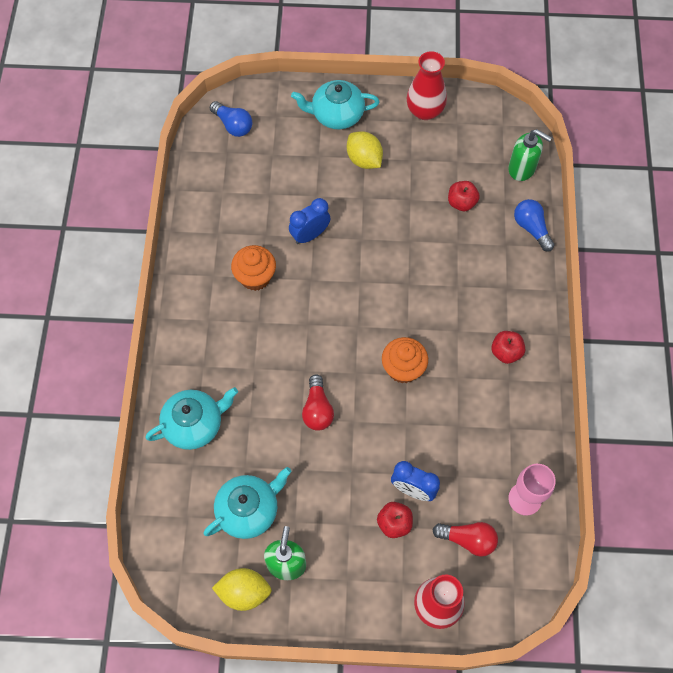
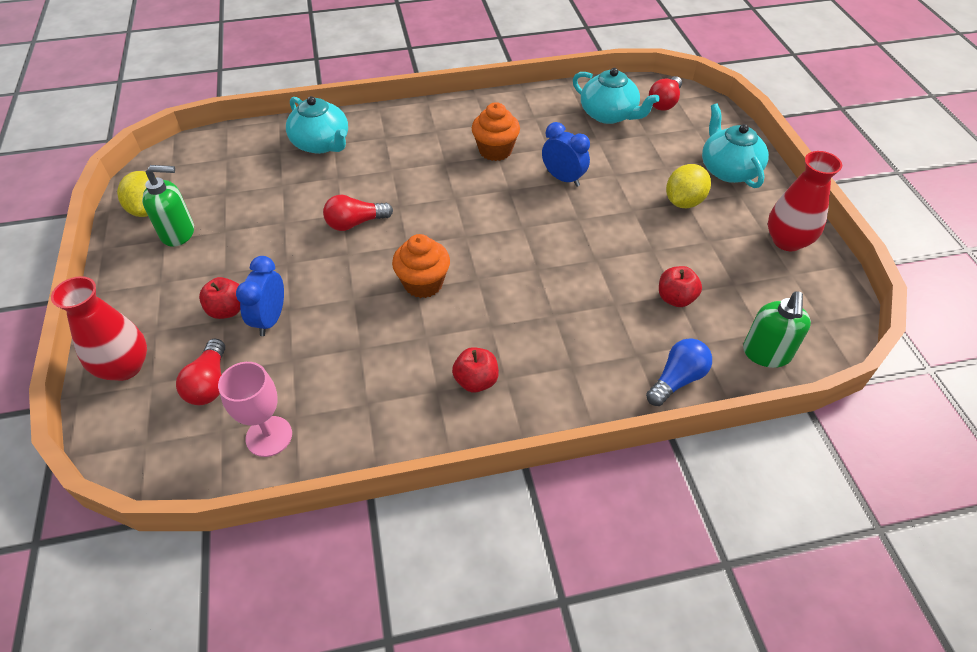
camera: 75 degrees right, 15 degrees down
turquoise teapot [204,467,292,539] -> turquoise teapot moved to [573,68,660,124]
blue light bulb [210,101,252,137] -> red light bulb [649,76,682,111]

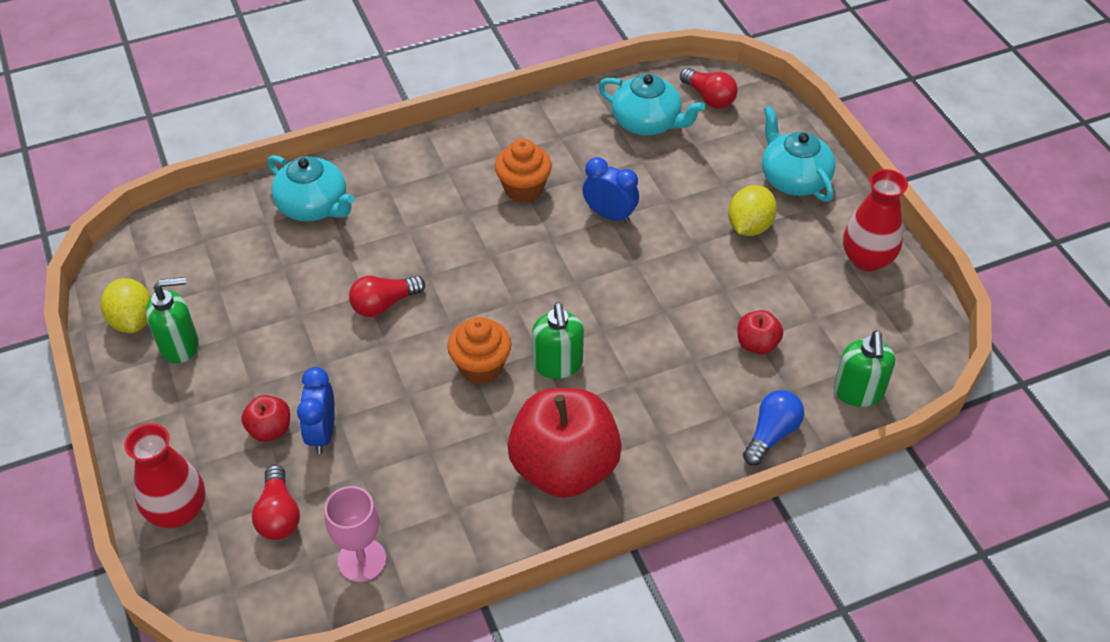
camera: 10 degrees left, 0 degrees up
red apple [452,347,499,393] -> red apple [508,388,622,498], size x2.26
red light bulb [649,76,682,111] -> red light bulb turned 60 degrees counterclockwise [680,68,738,109]
none -> green soap dispenser [532,302,584,379]

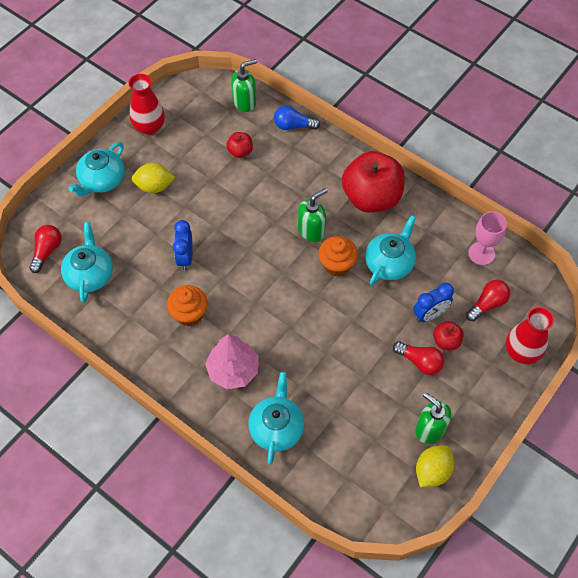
camera: 120 degrees left, 10 degrees up
red light bulb [349,276,425,317] -> red light bulb moved to [393,342,444,375]
none -> pink tree [205,334,258,389]
none -> turquoise teapot [365,215,416,286]

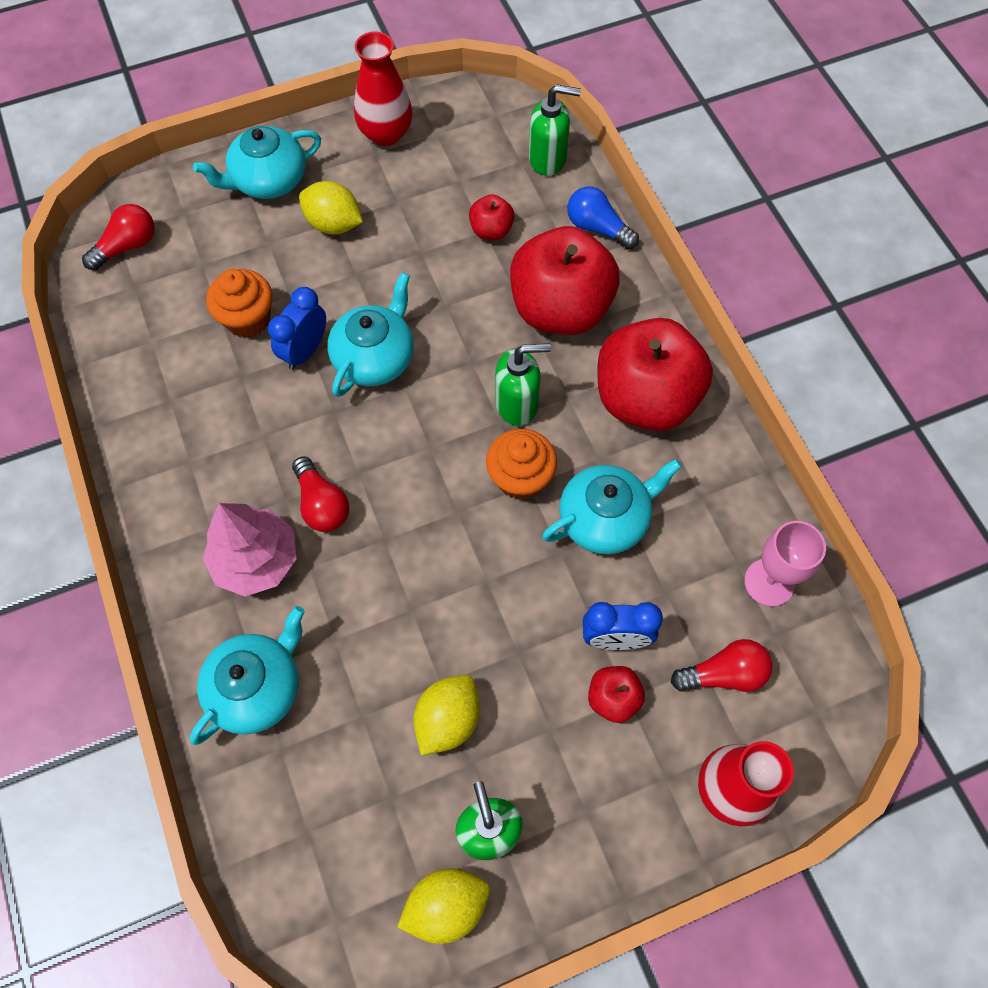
camera: 30 degrees right, 5 degrees up
turquoise teapot [61,222,113,303] -> turquoise teapot moved to [327,272,414,397]
orange cupcake [167,285,208,326] -> orange cupcake moved to [206,269,273,338]
red light bulb [393,342,444,375] -> red light bulb moved to [292,456,349,532]
none -> yellow lemon [413,675,480,756]
none -> red apple [510,226,620,335]

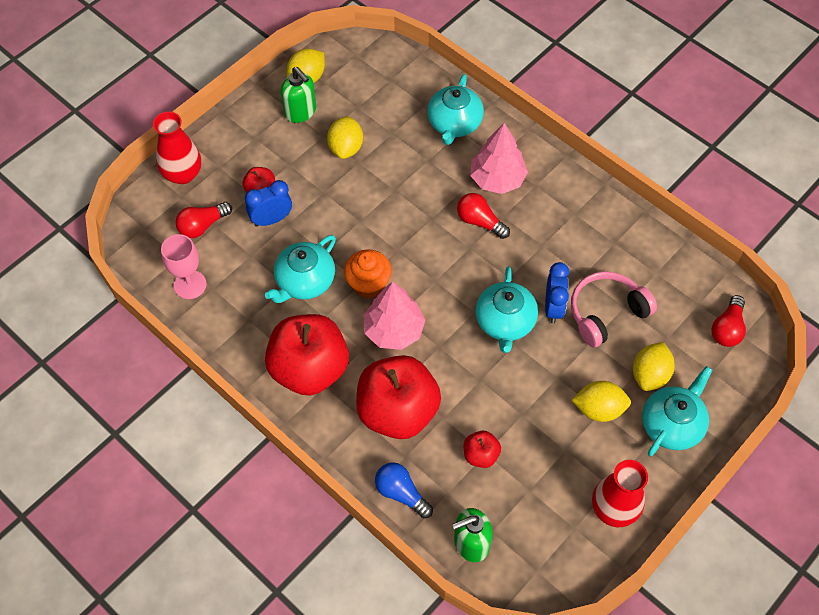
camera: 155 degrees right, 5 degrees down
orange cupcake [206,269,273,338] -> pink headphones [571,271,657,348]
green soap dispenser [495,343,551,426] -> pink tree [363,282,425,350]
blue light bulb [567,186,639,249] -> blue light bulb turned 150 degrees counterclockwise [375,462,433,518]
none -> yellow lemon [633,342,675,391]

